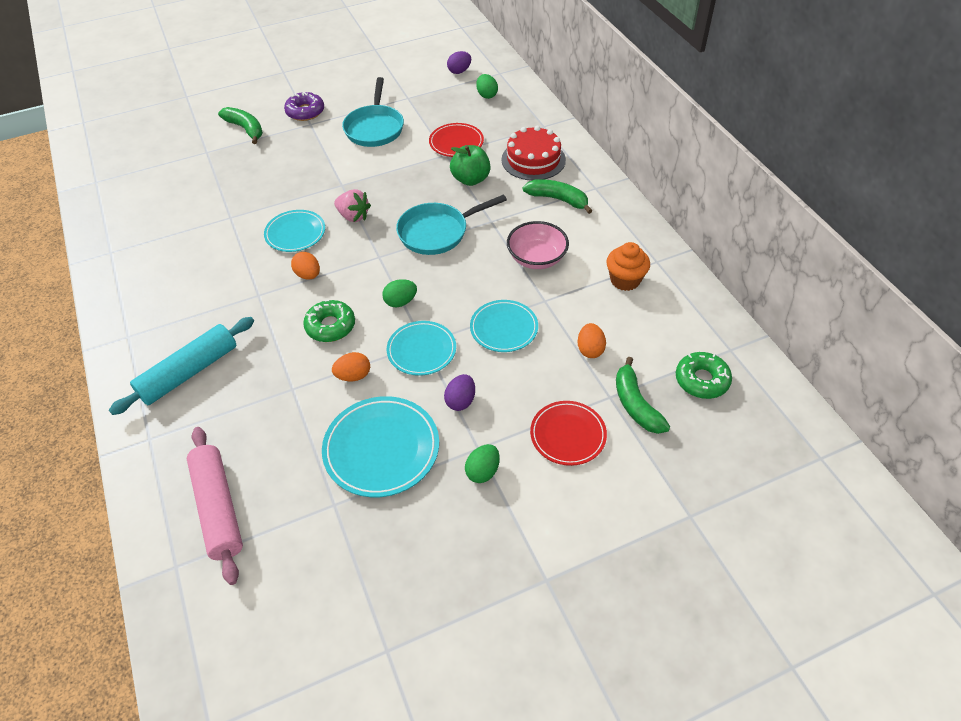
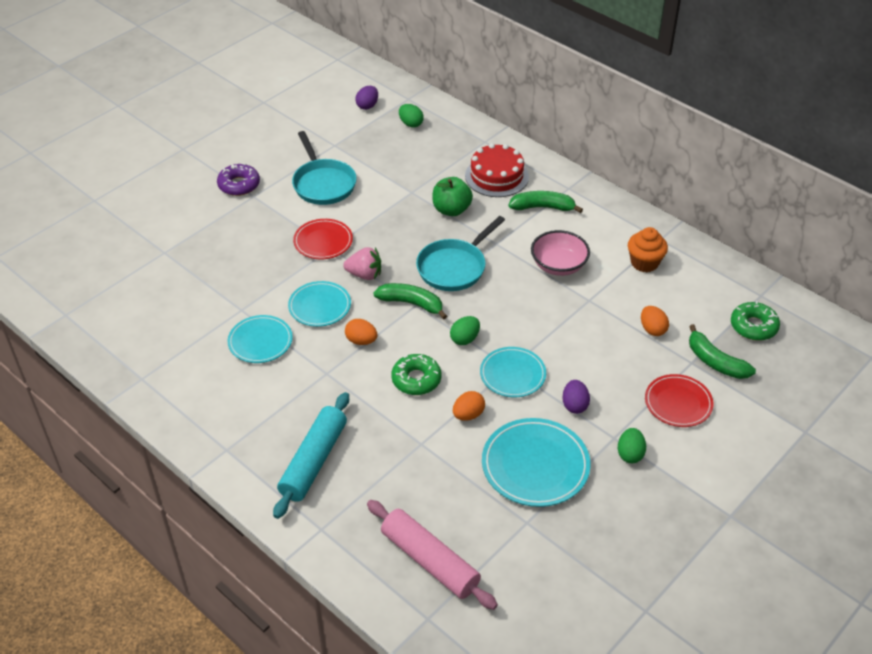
camera: 25 degrees left, 5 degrees down
green banana [218,107,263,144] -> green banana moved to [373,283,447,320]
red plate [429,123,484,157] -> red plate moved to [293,219,353,259]
turquoise plate [470,300,538,352] -> turquoise plate moved to [228,315,293,363]

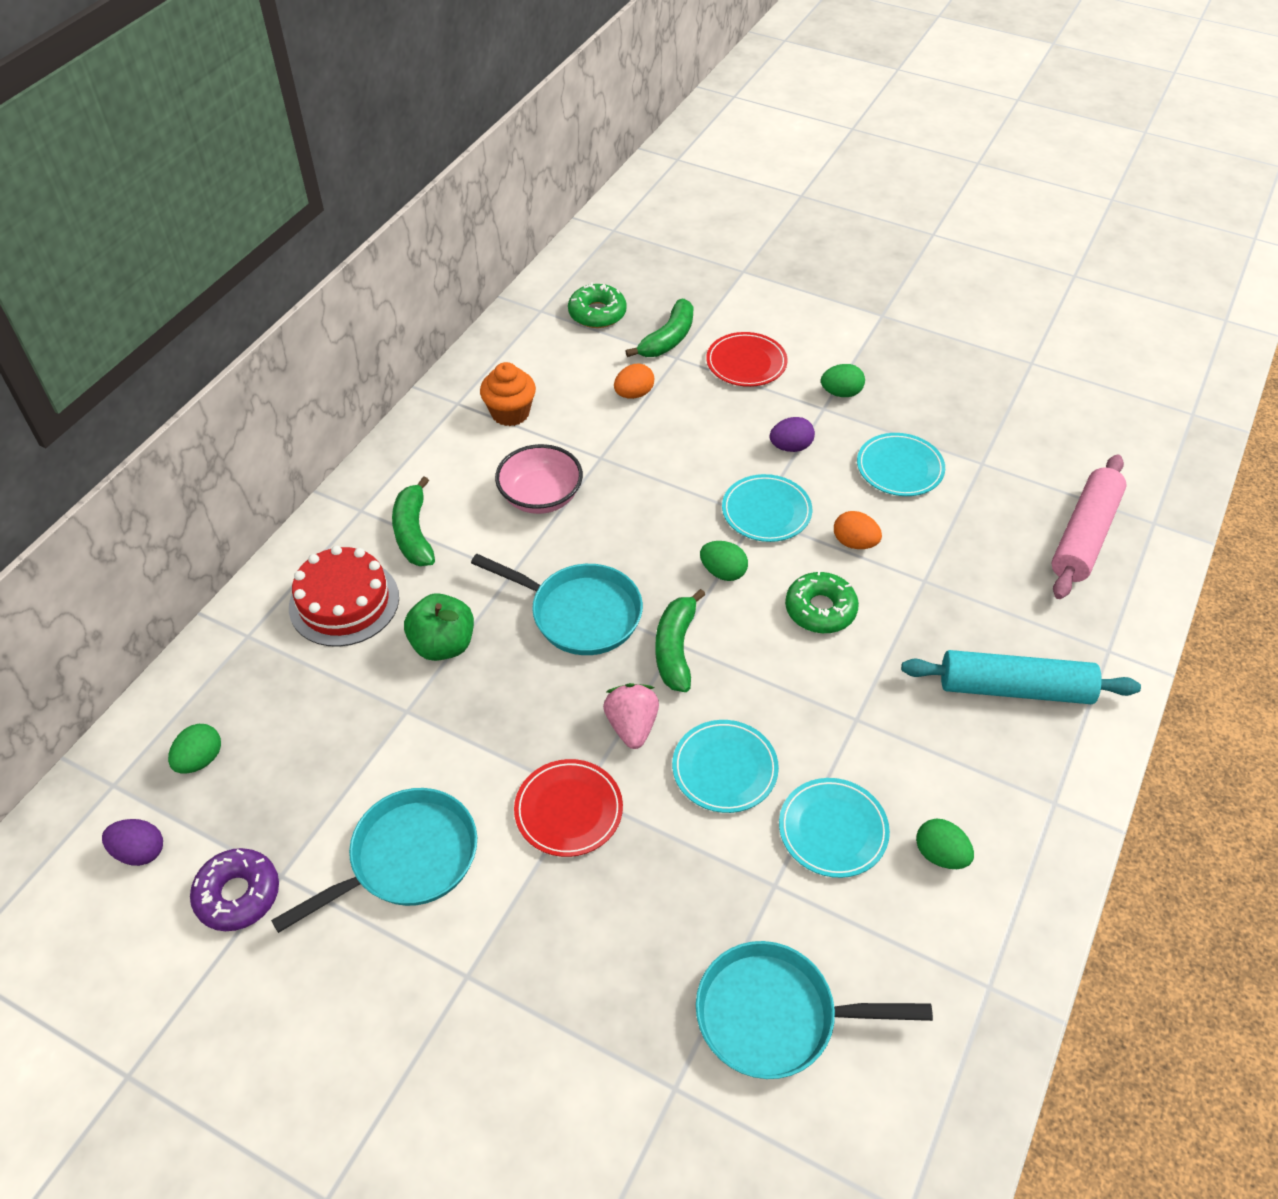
camera: 105 degrees left, 5 degrees up
purple donut [217,163,260,196] -> purple donut moved to [190,848,279,931]
orange egg [345,319,377,345] -> none
turquoise plate [482,418,591,507] -> turquoise plate [857,433,945,496], size x0.66
none -> turquoise pan [696,941,933,1079]
none -> green egg [916,819,974,869]

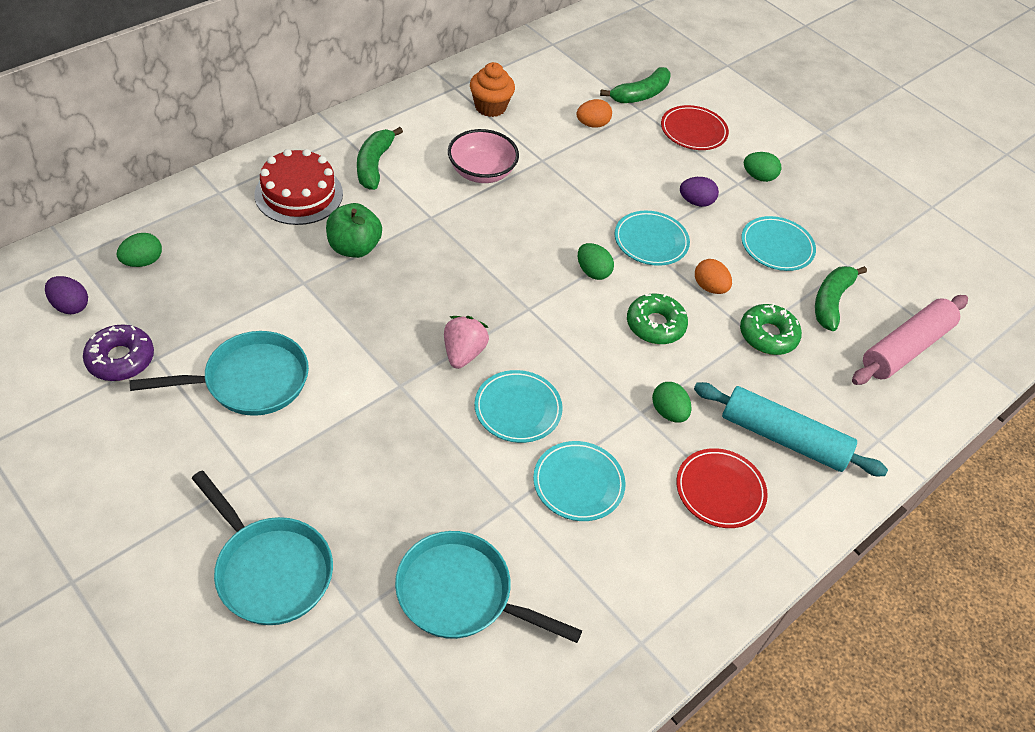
camera: 15 degrees right, 0 degrees up
turquoise pan [471,554,643,655] -> turquoise pan moved to [192,471,333,625]
red plate [514,759,623,857] -> red plate moved to [676,448,768,528]
green donut [568,282,627,328] -> green donut moved to [740,303,802,355]
green banana [655,589,705,692] -> green banana moved to [815,266,867,331]
green egg [916,819,974,869] -> green egg moved to [652,382,692,423]

